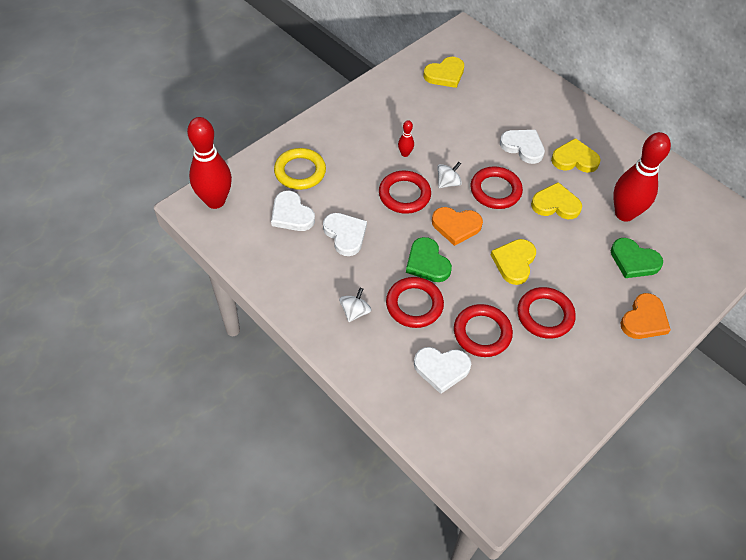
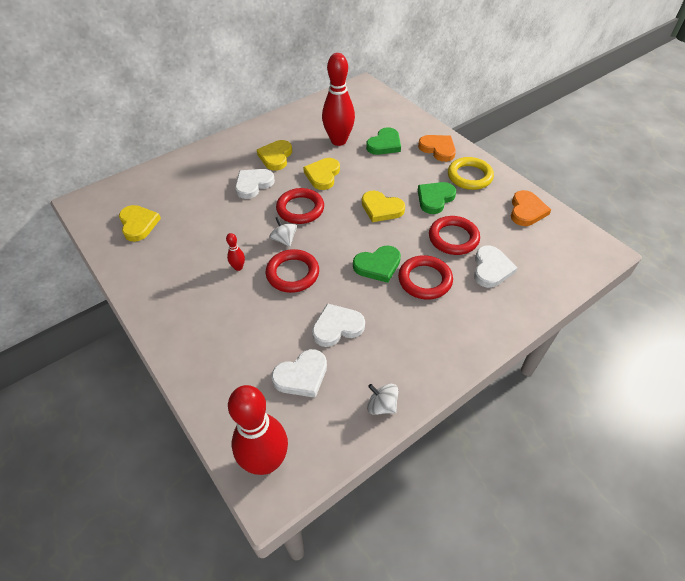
camera: 80 degrees left, 5 degrees down
yellow ring [274,148,326,190] -> yellow ring moved to [448,157,494,190]
white spinning top [339,288,372,322] -> white spinning top moved to [367,384,398,415]
orange heart [432,207,483,246] -> orange heart moved to [511,190,551,226]
red ring [517,287,576,339] -> green heart [418,182,456,214]

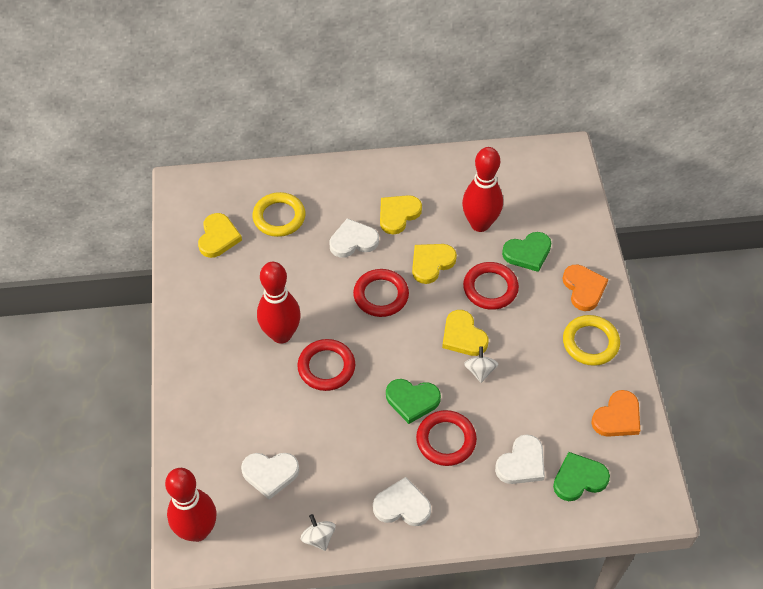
camera: 30 degrees right, 5 degrees up
red bowling pin [226,233,245,271] -> red bowling pin [257,262,301,344], size x2.36
white spinning top [269,217,297,247] -> white spinning top moved to [464,346,498,383]
white heart [312,303,365,347] -> white heart moved to [373,477,431,526]
green heart [418,182,456,214] -> green heart moved to [553,452,610,501]
red ring [429,216,480,255] -> red ring moved to [463,262,519,310]
none -> yellow ring [252,192,305,237]

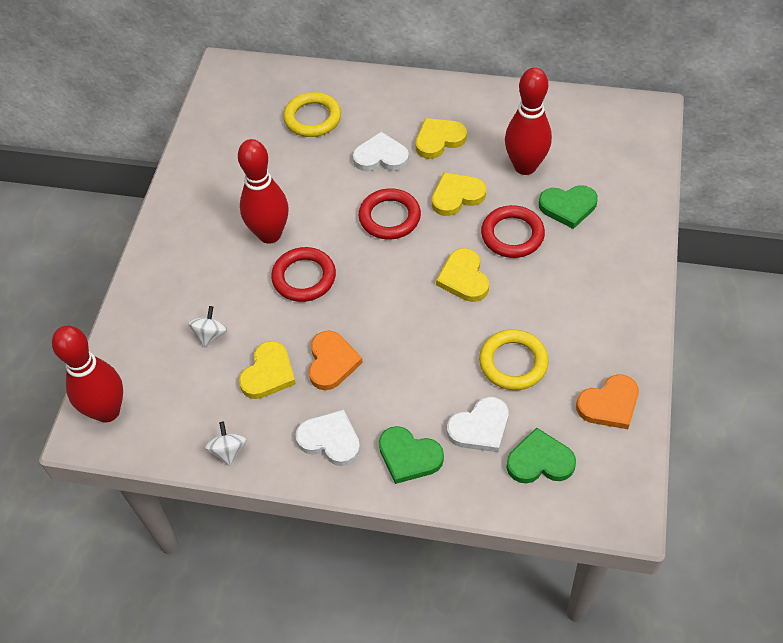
camera: 20 degrees right, 0 degrees up
yellow heart [198,213,242,258] -> yellow heart moved to [239,341,296,399]
white heart [241,453,299,500] -> none
green heart [386,379,441,424] -> green heart moved to [379,426,444,484]
red ring [416,410,477,466] -> none
white spinning top [464,346,498,383] -> white spinning top moved to [188,306,228,347]
orange heart [563,265,608,311] -> orange heart moved to [309,331,363,390]
yellow ring [563,315,620,366] -> yellow ring moved to [479,329,549,390]

